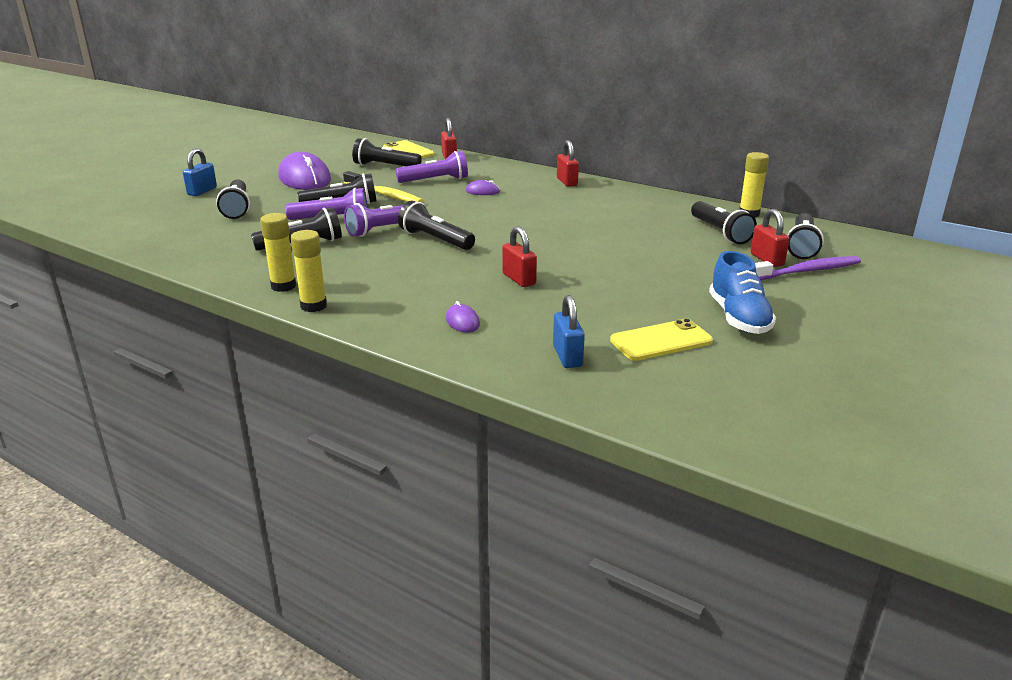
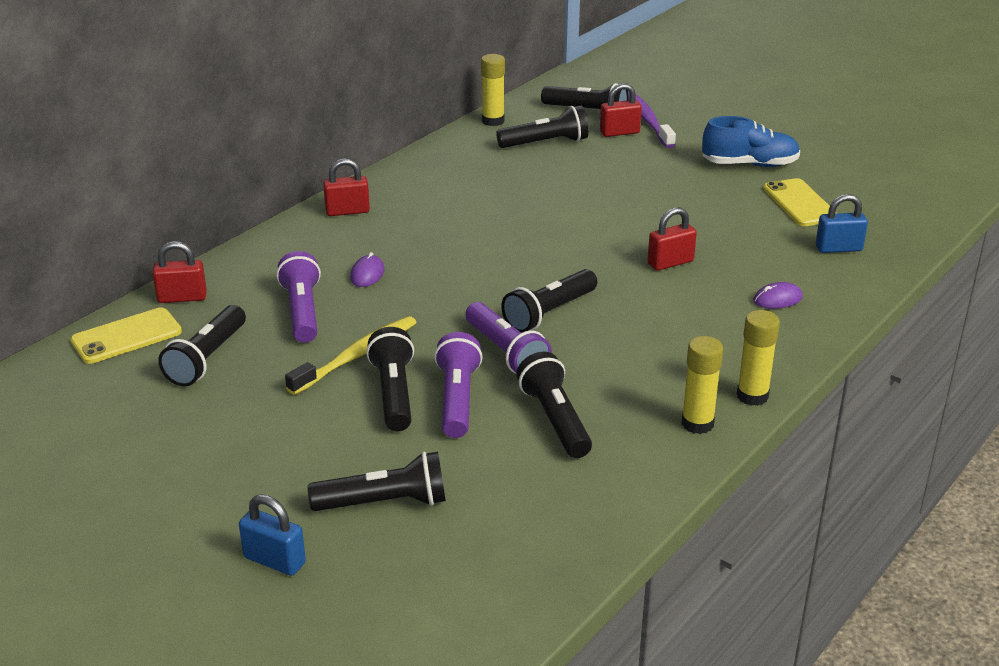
camera: 85 degrees left, 5 degrees up
purple mouse [278,152,331,190] -> none

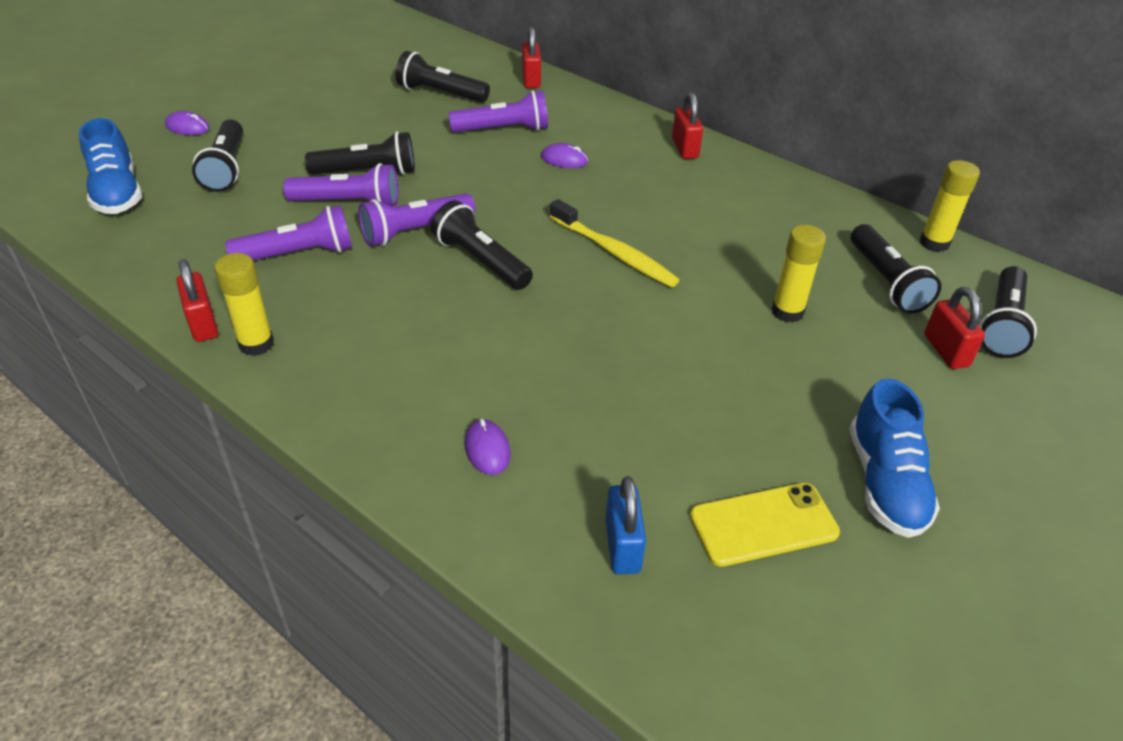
camera: 90 degrees right, 10 degrees up
yellow phone [70,308,182,364] -> none
blue padlock [239,494,306,576] -> purple mouse [165,111,210,135]
yellow toothbrush [285,316,417,395] -> yellow toothbrush moved to [550,199,679,288]
black flashlight [517,352,592,458] -> purple flashlight [225,205,352,261]
purple toothbrush [628,92,676,148] -> none
red padlock [648,207,697,270] -> red padlock moved to [176,259,218,342]
yellow glue stick [737,310,780,406] -> yellow glue stick moved to [772,225,826,323]
none -> blue shoe [79,118,142,214]

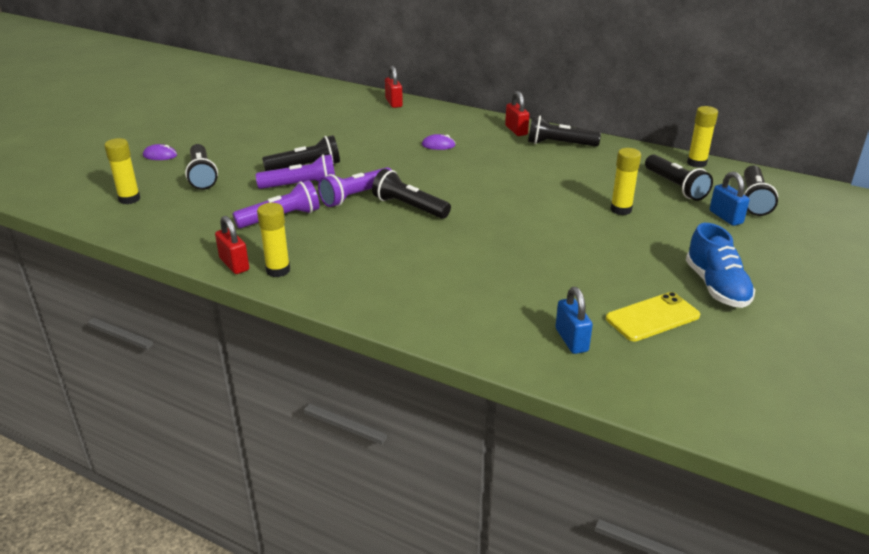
camera: 10 degrees left, 10 degrees down
blue shoe [79,118,142,214] -> yellow glue stick [104,138,140,204]
black flashlight [396,51,490,102] -> black flashlight moved to [528,116,601,147]
purple flashlight [448,90,548,133] -> none
purple mouse [465,419,511,475] -> none
yellow toothbrush [550,199,679,288] -> none
red padlock [924,287,985,369] -> blue padlock [710,171,750,226]

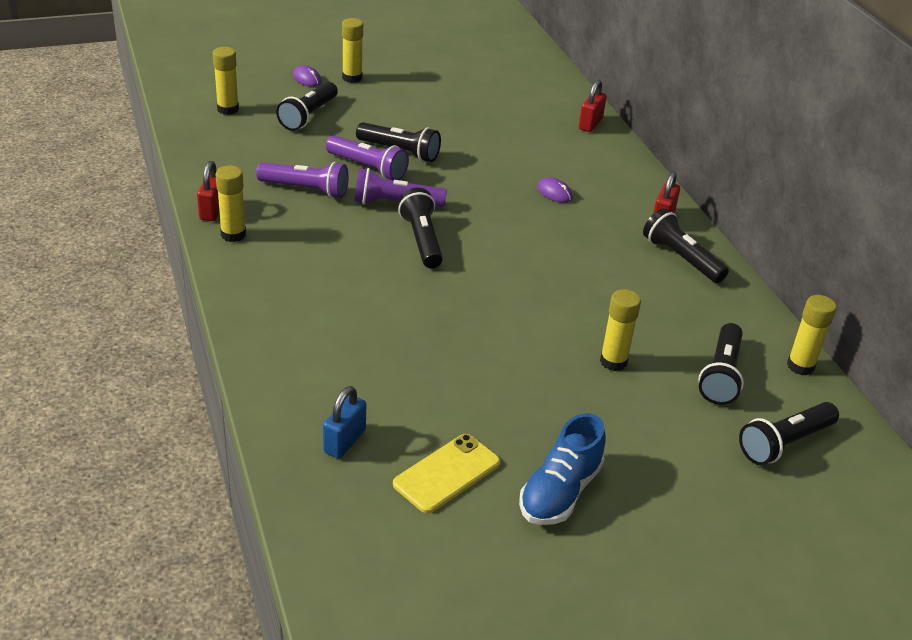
camera: 40 degrees right, 5 degrees up
yellow phone [606,292,700,341] -> yellow phone turned 60 degrees counterclockwise [393,434,501,514]
blue padlock [710,171,750,226] -> none
none -> yellow glue stick [342,18,363,83]

